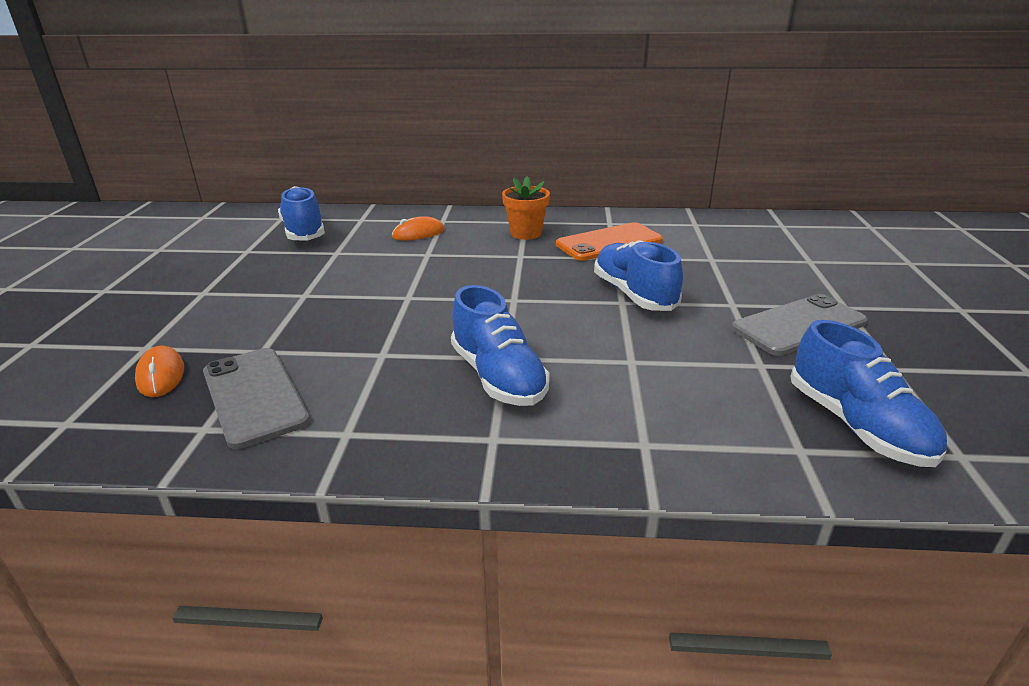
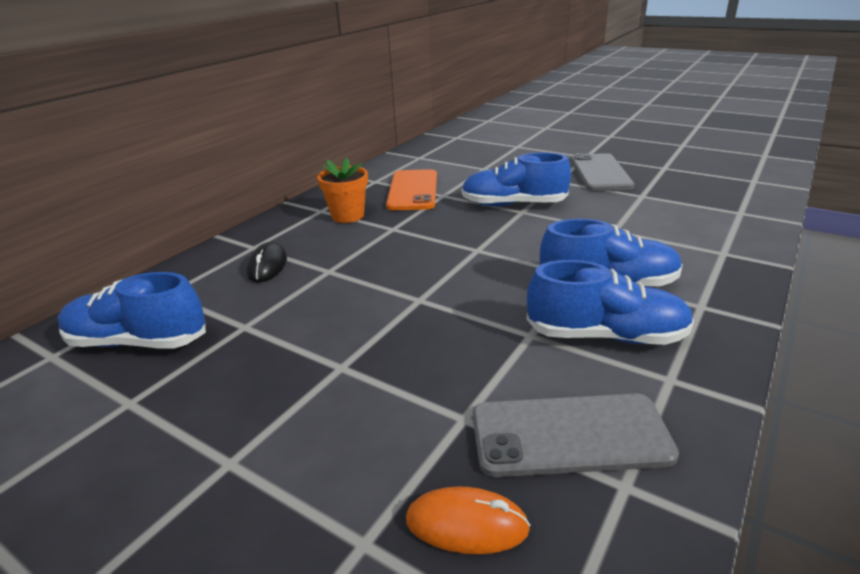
camera: 60 degrees left, 0 degrees up
orange mouse [392,216,445,241] -> black mouse [247,242,287,283]
blue shoe [790,320,947,467] -> blue shoe moved to [527,260,694,345]

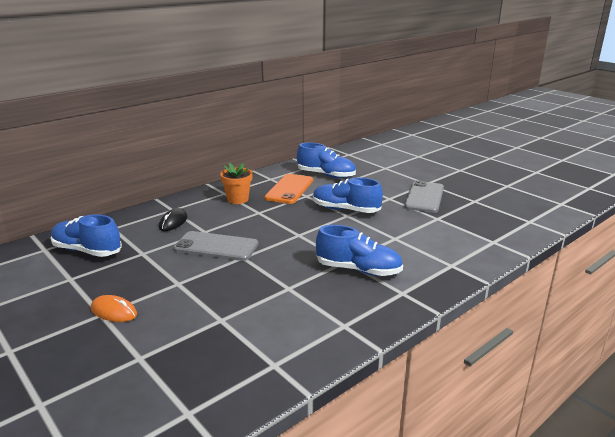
camera: 15 degrees right, 5 degrees down
orange mouse [406,486,530,554] -> orange mouse moved to [91,295,137,322]
grey phone [473,394,679,477] -> grey phone moved to [173,231,258,261]
blue shoe [527,260,694,345] -> blue shoe moved to [297,142,356,178]

